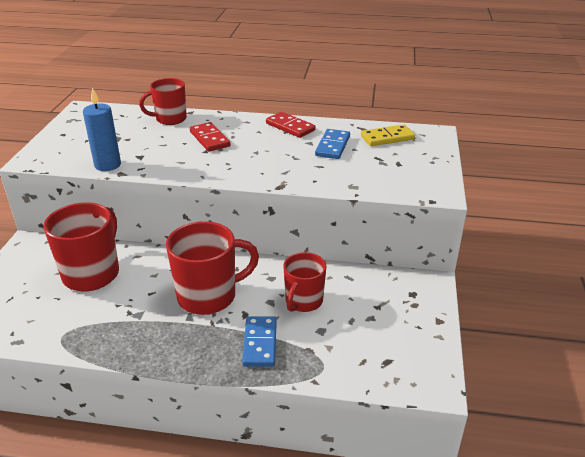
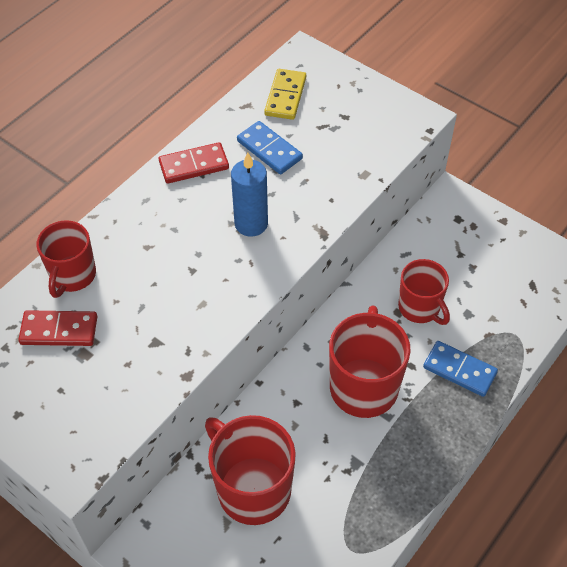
camera: 60 degrees left, 20 degrees up
blue candle [83,87,121,171] -> blue candle moved to [231,152,268,237]
red domino [190,122,230,152] -> red domino moved to [18,310,97,346]

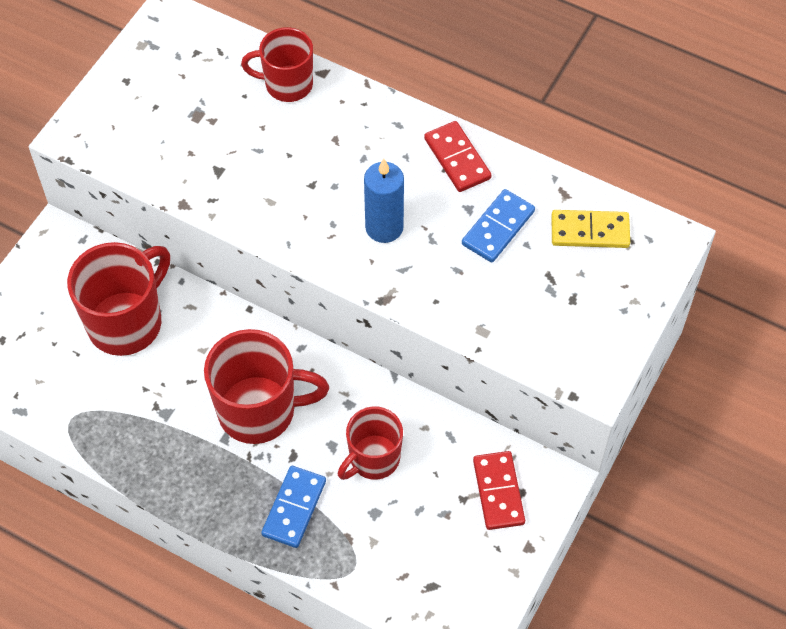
camera: 80 degrees right, 5 degrees up
red domino [18,310,97,346] -> red domino moved to [473,451,525,530]

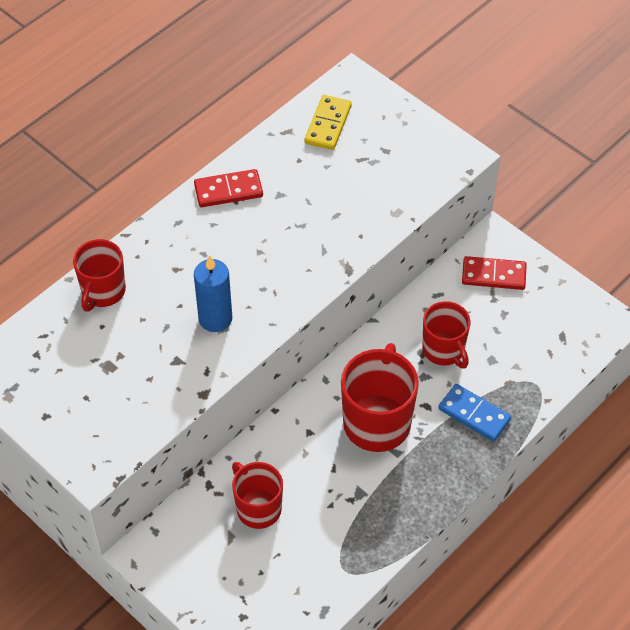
camera: 75 degrees left, 5 degrees down
red mug [67,242,170,356] -> red mug [232,462,283,529], size x0.64
blue candle [364,159,404,243] -> blue candle moved to [194,255,232,332]
blue domino [462,189,535,263] -> none

